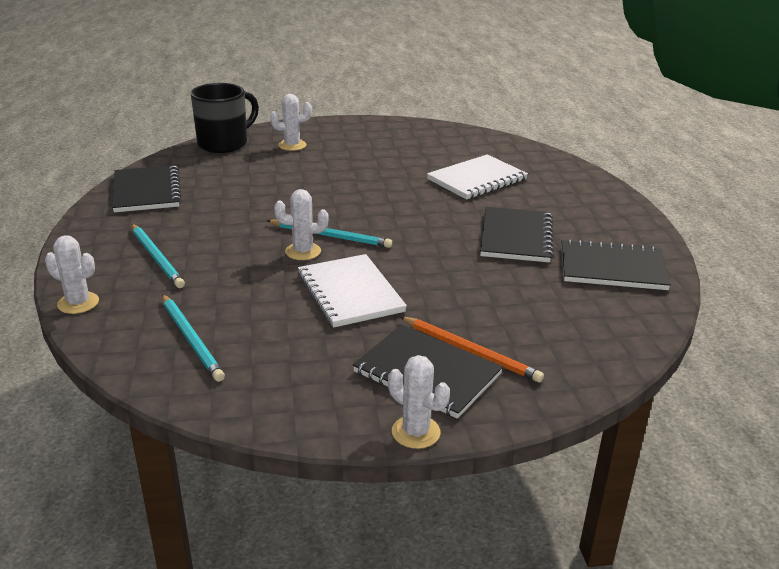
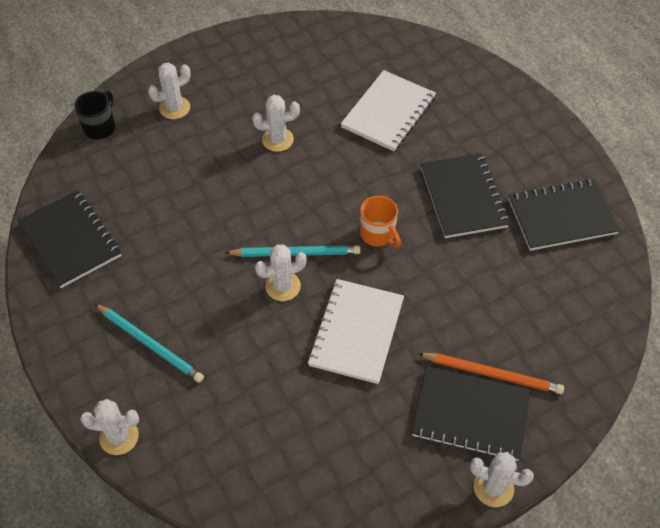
camera: 20 degrees left, 25 degrees up
turquoise pencil [162,294,225,382] -> none
black mug [191,83,259,153] -> black mug [74,91,115,139], size x0.58
white notebook [298,254,407,328] -> white notebook turned 60 degrees clockwise [308,279,404,384]
none -> white cactus [252,95,300,152]
none -> orange mug [360,196,401,247]

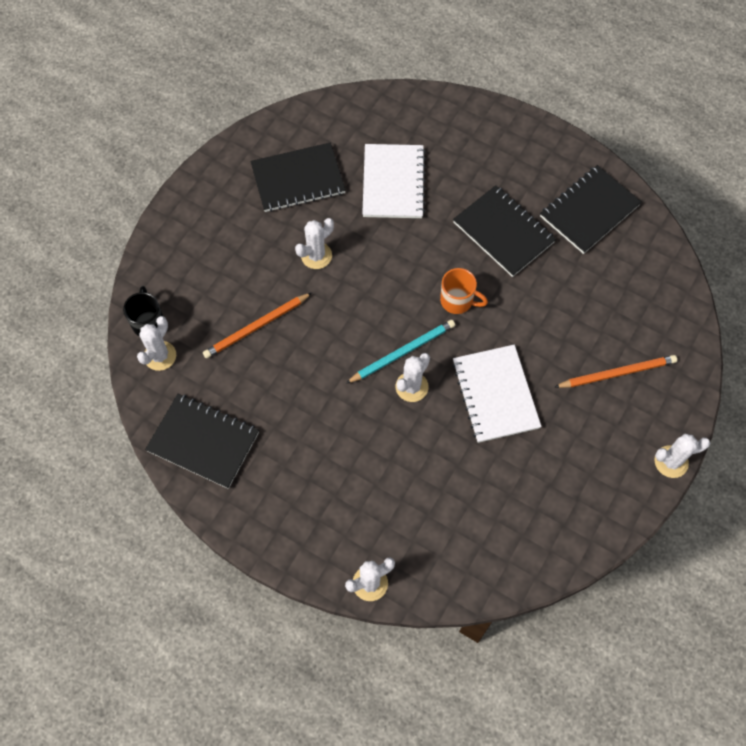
camera: 30 degrees left, 10 degrees up
turquoise pencil [95,304,204,383] -> none
white cactus [148,63,191,119] -> white cactus moved to [137,316,176,371]
black notebook [412,366,530,461] -> black notebook moved to [250,143,346,212]
none -> orange pencil [203,293,312,359]

